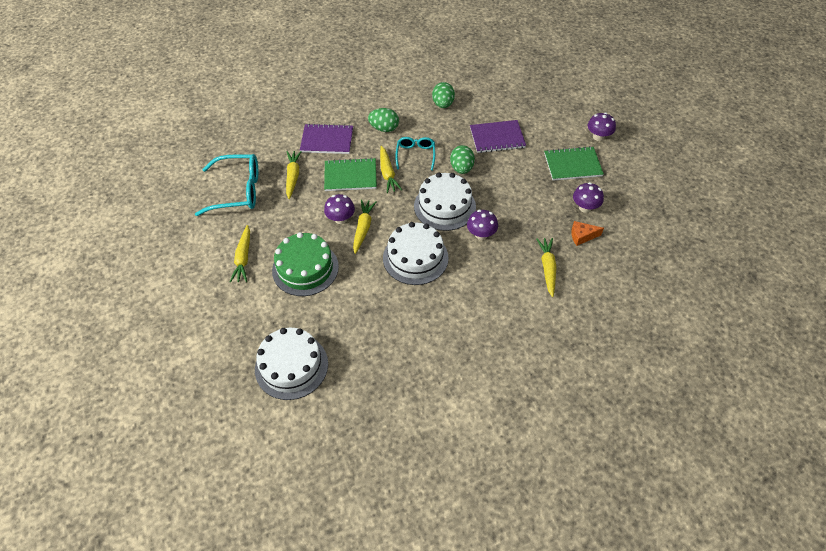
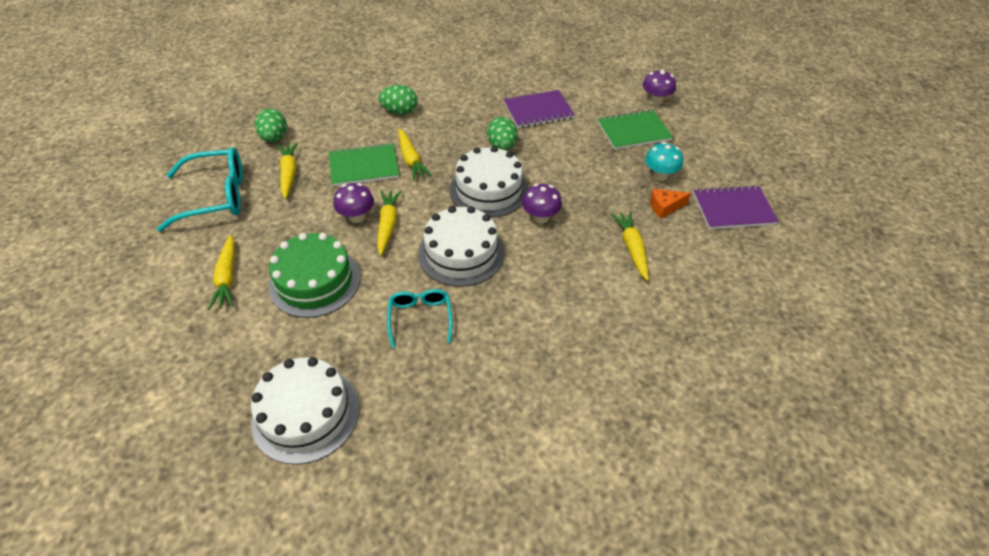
camera: 10 degrees left, 5 degrees down
purple notebook [300,124,353,154] -> purple notebook moved to [693,185,779,229]
turquoise glasses [395,137,435,170] -> turquoise glasses moved to [387,289,452,348]
green egg [432,82,455,108] -> green egg moved to [255,109,287,142]
purple mushroom [573,182,604,213] -> turquoise mushroom [645,142,683,181]

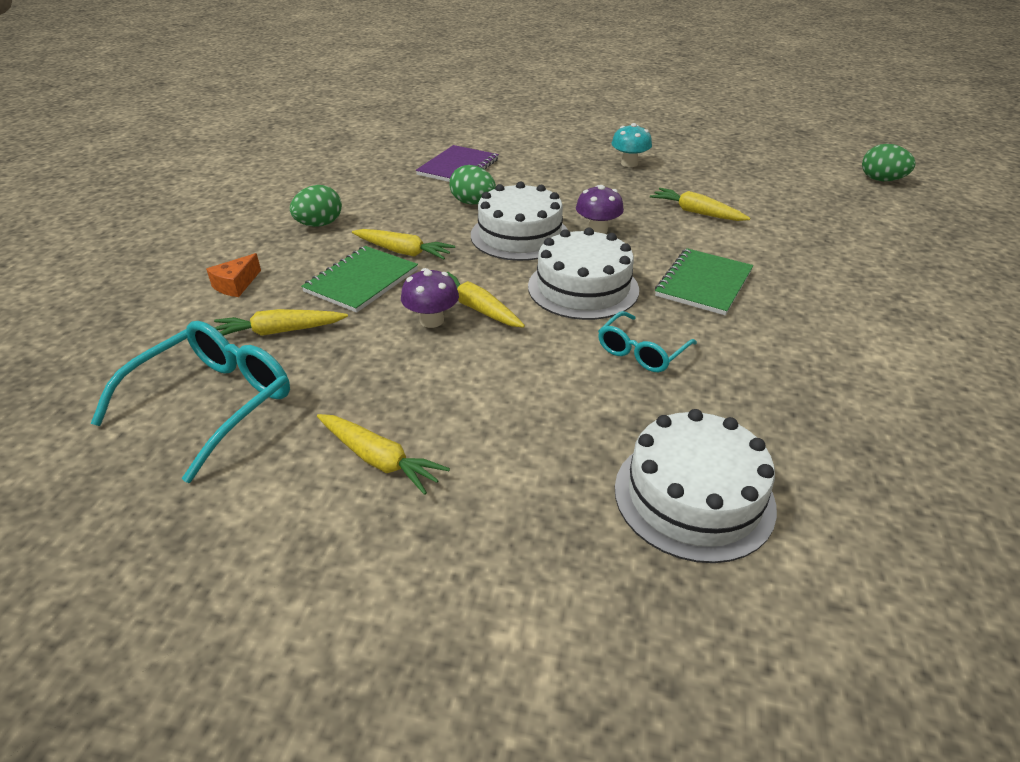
camera: 45 degrees left, 10 degrees down
green egg [255,109,287,142] -> green egg moved to [862,144,916,181]
green cake [268,233,360,318] -> none
yellow carrot [278,143,298,199] -> yellow carrot turned 45 degrees counterclockwise [214,309,348,336]
turquoise glasses [387,289,452,348] -> turquoise glasses turned 90 degrees counterclockwise [598,311,697,372]
green notebook [598,110,673,150] -> green notebook moved to [655,248,753,316]
purple mushroom [643,69,676,105] -> none
orange cheese [650,189,691,219] -> orange cheese moved to [206,253,261,297]
purple notebook [693,185,779,229] -> none

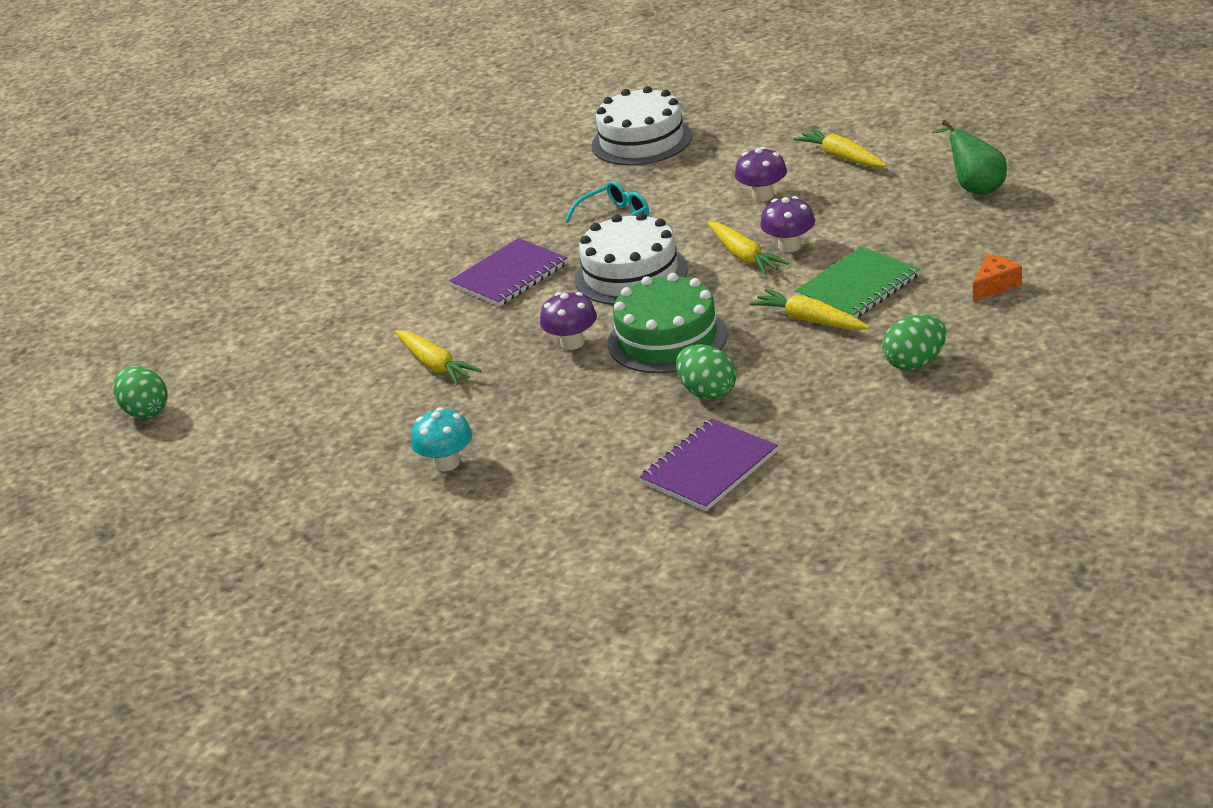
camera: 160 degrees left, 5 degrees down
turquoise glasses [91,321,290,483] -> green pear [932,120,1007,195]
yellow carrot [214,309,348,336] -> none
white cake [471,182,568,261] -> green cake [608,273,728,373]
green notebook [655,248,753,316] -> purple notebook [450,238,568,307]
none -> purple mushroom [735,147,787,201]

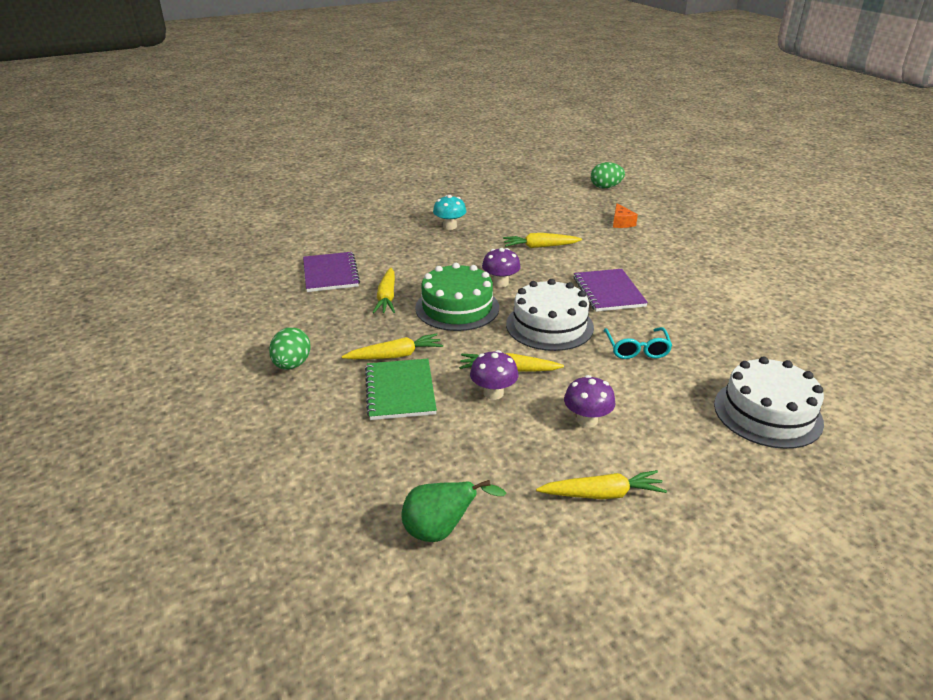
camera: 120 degrees right, 0 degrees up
green egg [676,344,736,400] -> yellow carrot [373,267,395,313]
orange cheese [973,254,1022,302] -> orange cheese moved to [613,203,638,228]

